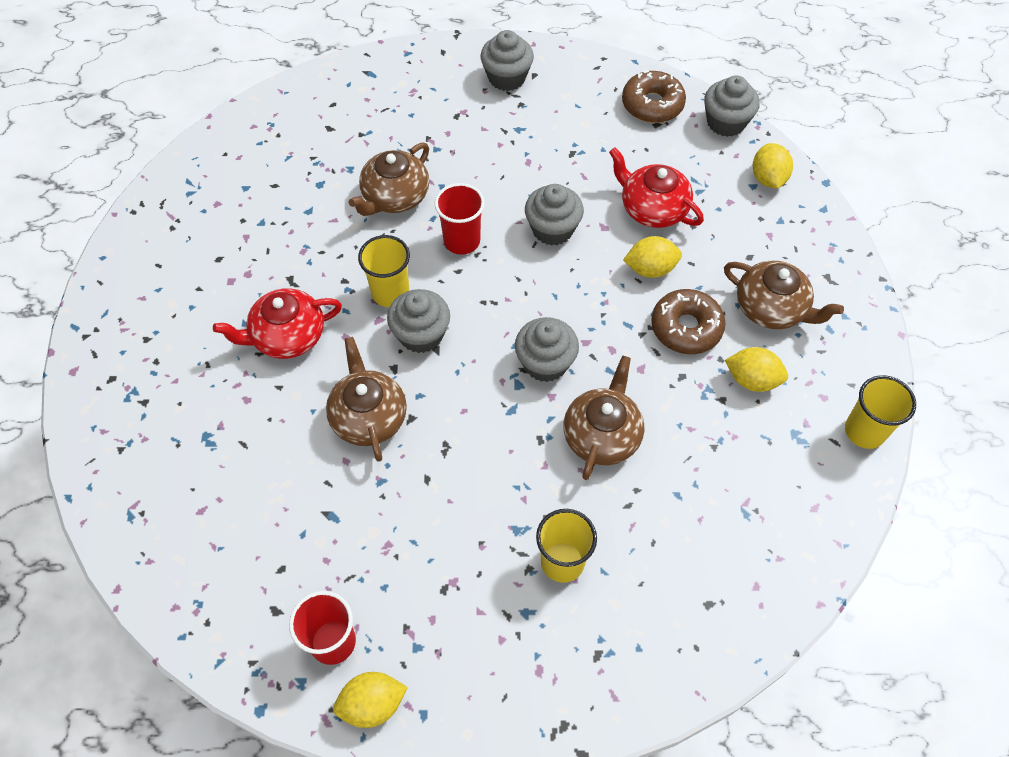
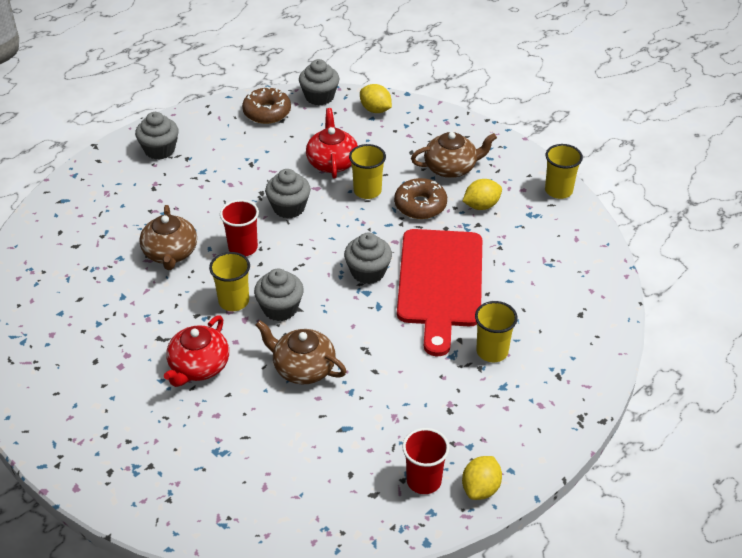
camera: 45 degrees left, 15 degrees down
brown teapot [563,355,644,480] -> red cutting board [397,229,482,356]
red teapot [609,147,704,228] -> red teapot turned 90 degrees clockwise [306,108,358,179]
yellow lemon [623,236,682,278] -> yellow cup [349,144,386,199]

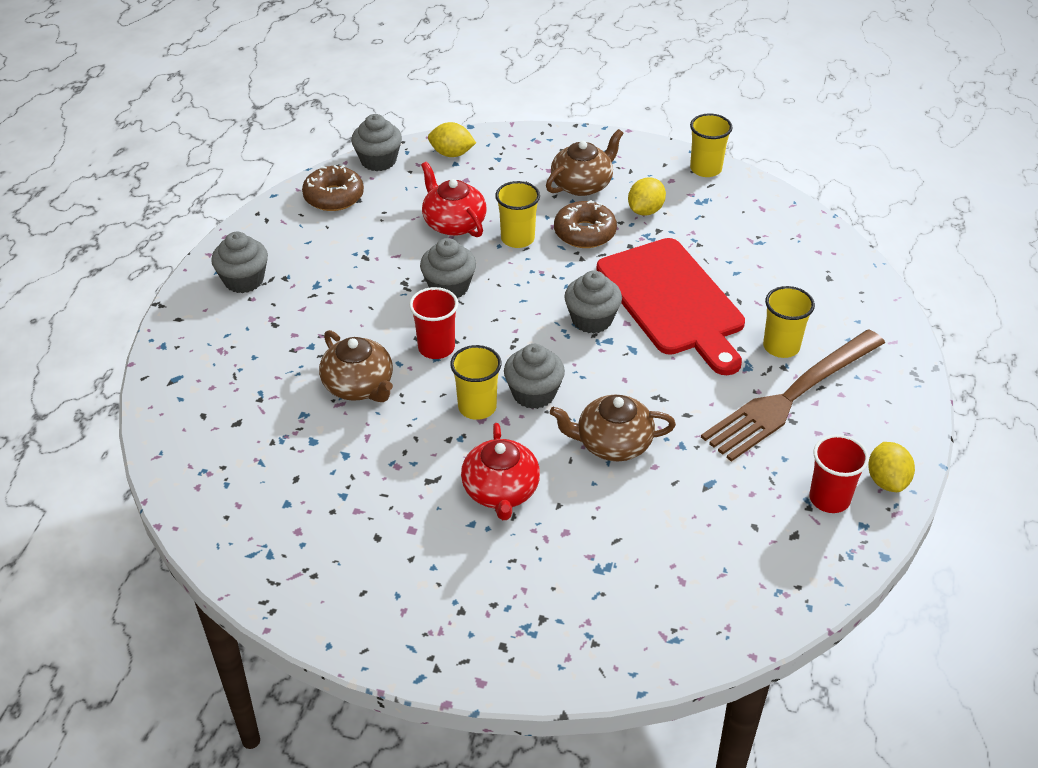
camera: 30 degrees left, 0 degrees up
none -> brown fork [701,329,885,462]

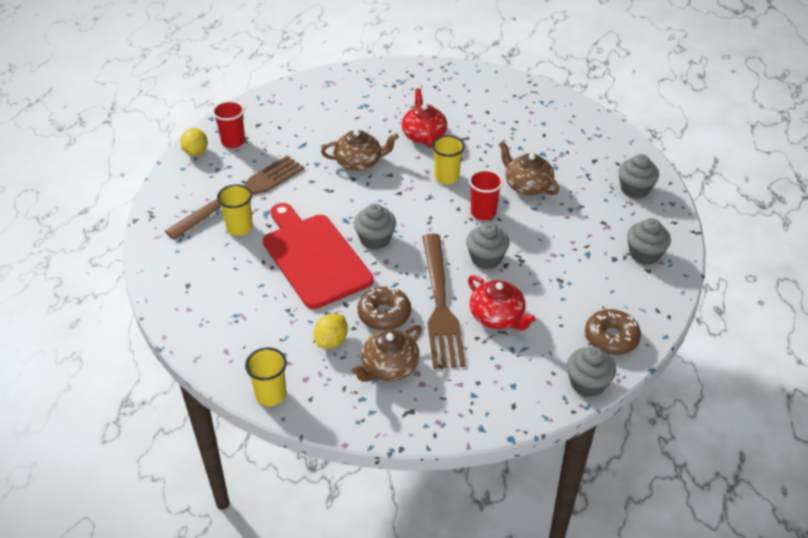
camera: 175 degrees right, 0 degrees up
yellow lemon [428,122,476,157] -> none
yellow cup [495,181,540,248] -> brown fork [422,234,465,369]
grey cupcake [504,344,565,409] -> grey cupcake moved to [618,154,659,199]

